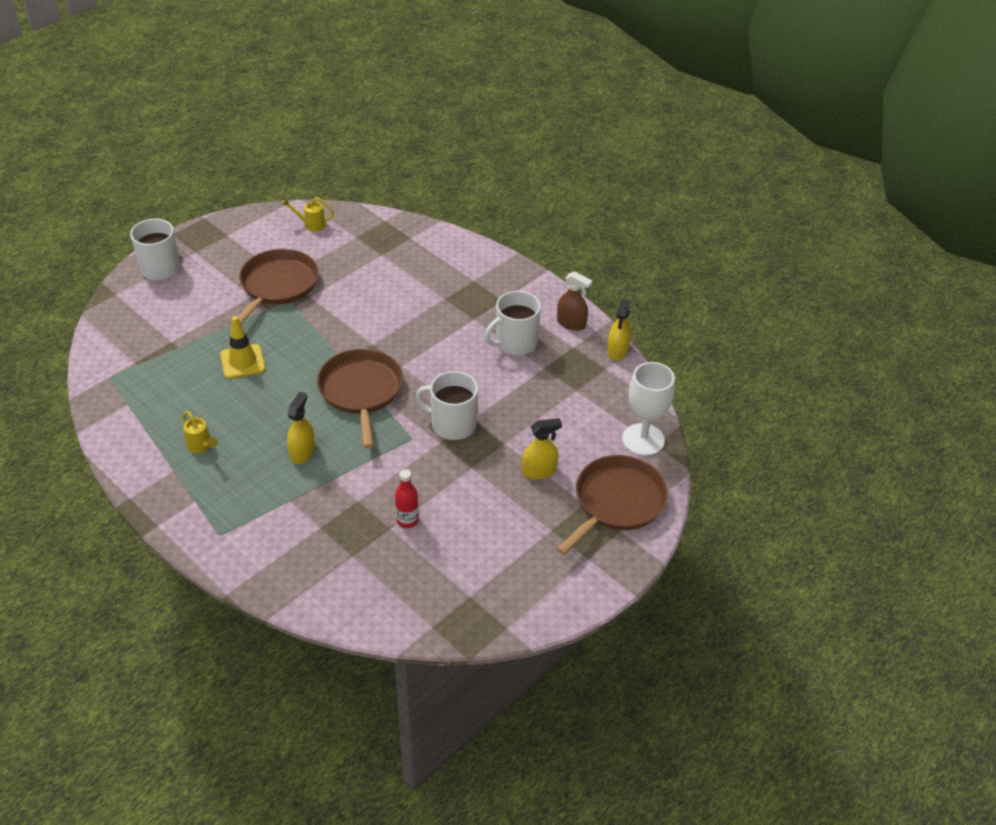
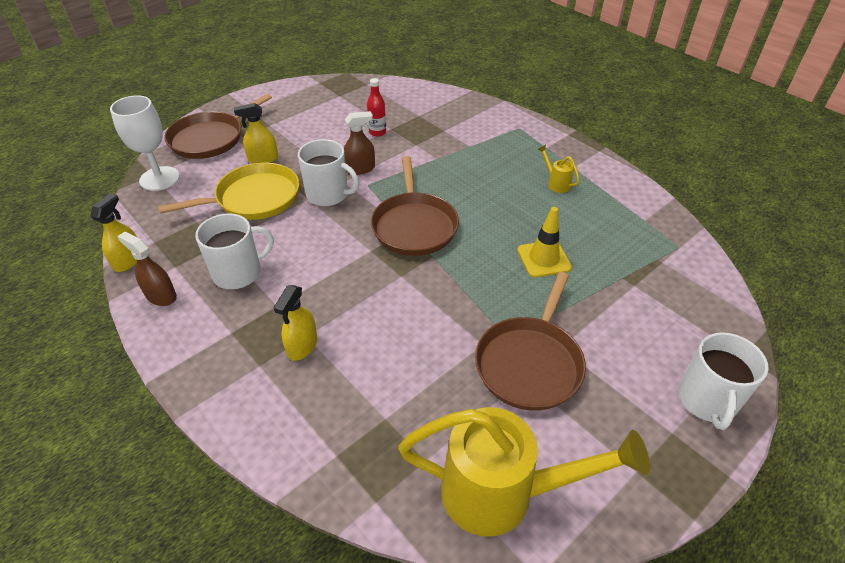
camera: 175 degrees left, 0 degrees up
yellow watering can [282,197,334,232] -> yellow watering can [398,407,650,536], size x2.49
yellow spray bottle [287,392,315,464] -> yellow spray bottle moved to [274,285,317,361]
none -> yellow pan [158,163,299,220]
none -> brown spray bottle [344,111,375,175]

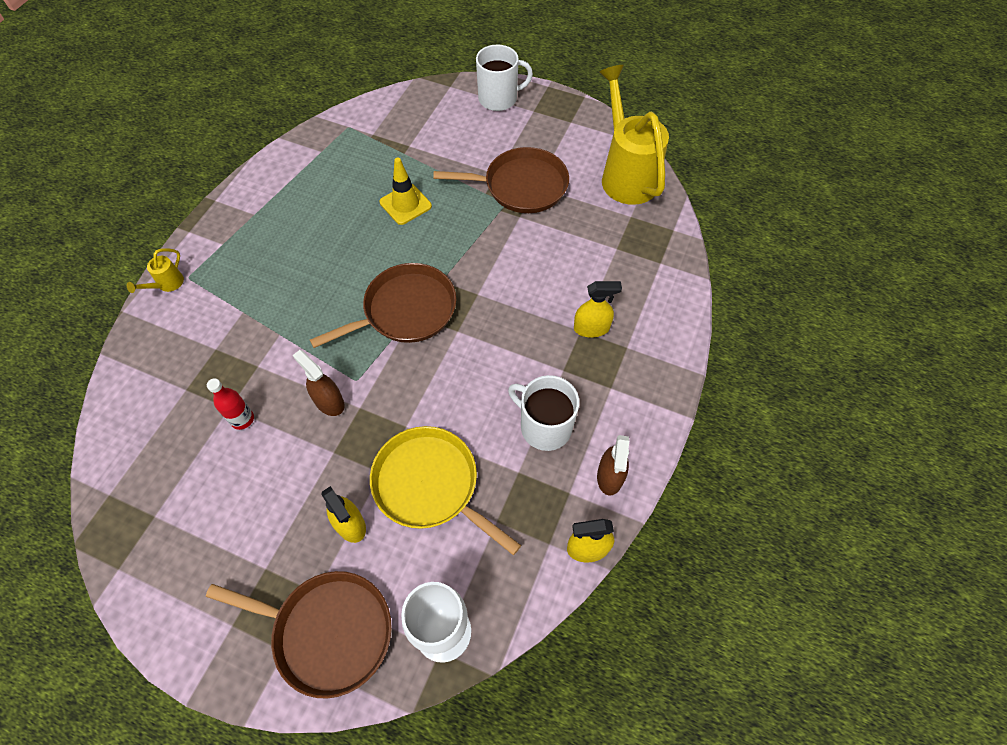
camera: 115 degrees left, 15 degrees up
white mug [298,139,359,206] -> none
yellow watering can [538,145,580,193] -> yellow watering can moved to [127,248,184,293]

